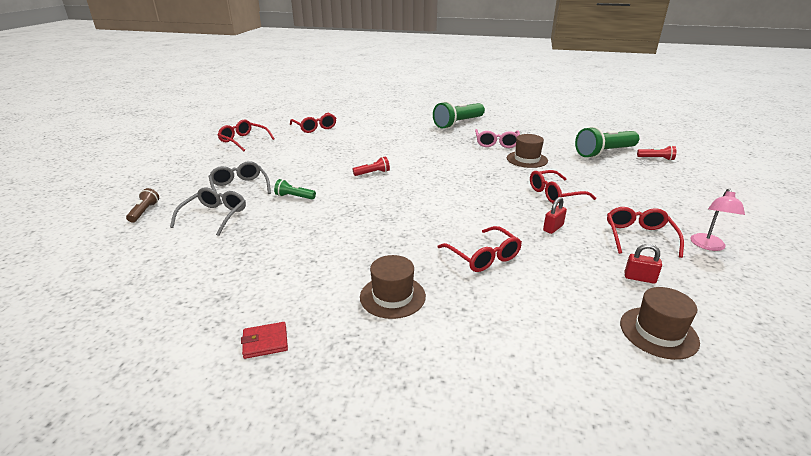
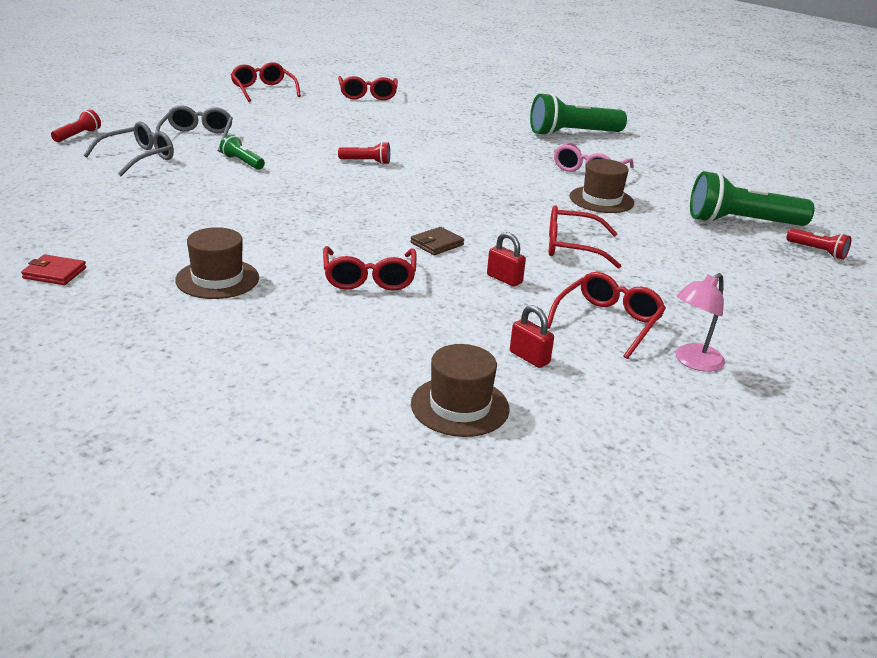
camera: 25 degrees right, 0 degrees up
brown flashlight [126,188,159,223] -> red flashlight [51,109,101,142]
red padlock [543,197,567,234] -> red padlock turned 60 degrees clockwise [487,232,526,287]
none -> brown wallet [410,227,464,255]

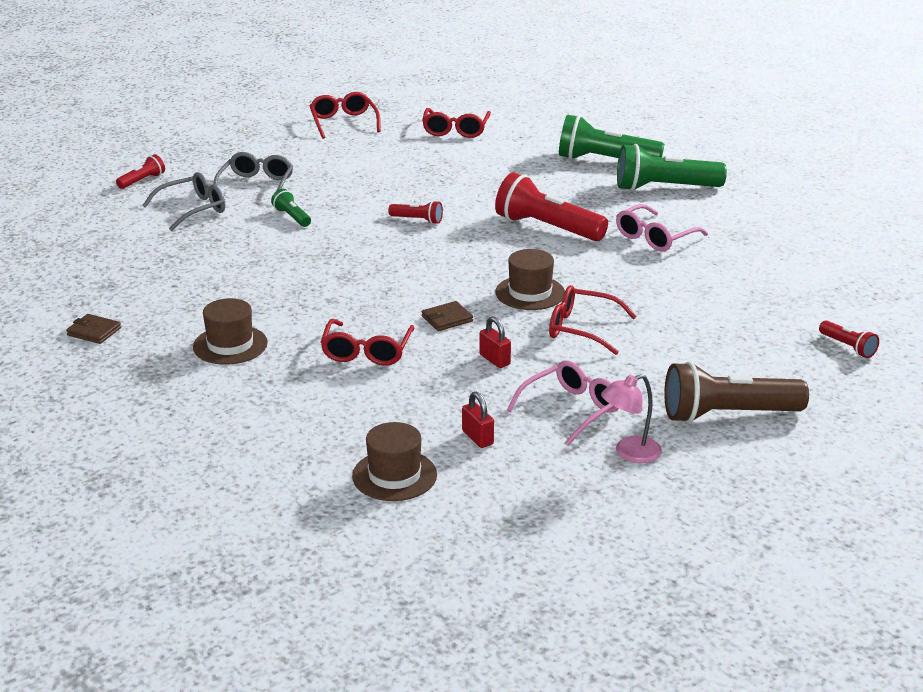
camera: 15 degrees right, 0 degrees up
red wallet [21,254,86,285] -> brown wallet [66,314,121,344]
red glasses [547,272,666,359] -> pink glasses [507,361,619,445]
brown hat [570,159,634,213] -> brown hat moved to [495,249,565,310]
green flashlight [690,171,814,226] -> green flashlight moved to [559,115,664,160]
none -> red flashlight [495,172,608,241]
none -> brown flashlight [664,361,809,423]

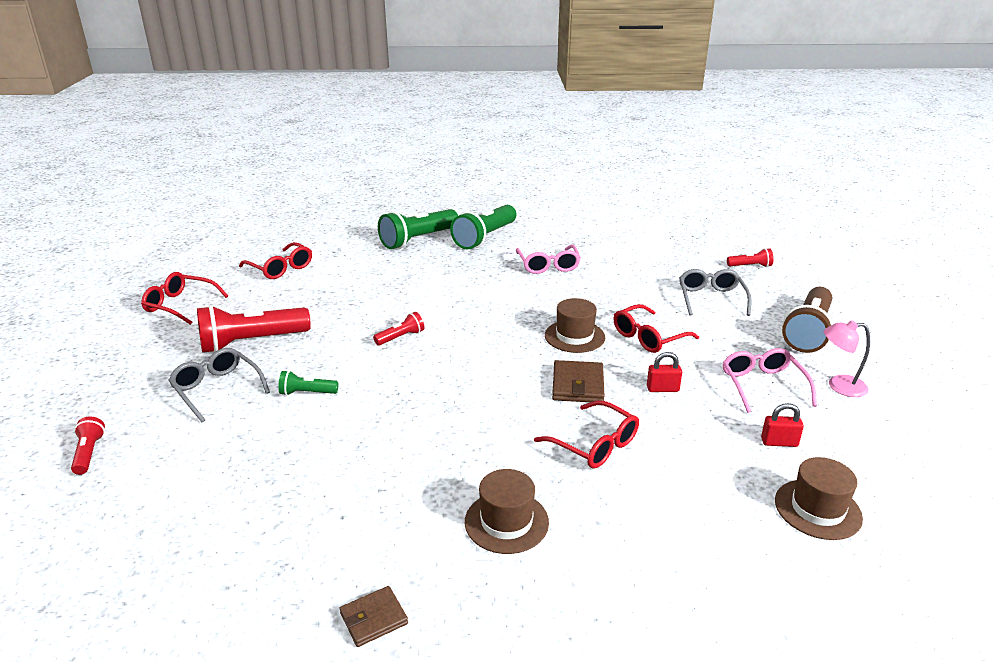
camera: 55 degrees left, 0 degrees up
grey glasses [142,172,225,231] -> grey glasses moved to [679,269,752,316]
brown wallet [422,301,473,331] -> brown wallet [552,360,604,402], size x1.53
red flashlight [495,172,608,241] -> red flashlight moved to [197,305,311,353]
pink lamp [601,374,662,463] -> pink lamp turned 90 degrees clockwise [824,320,870,397]

